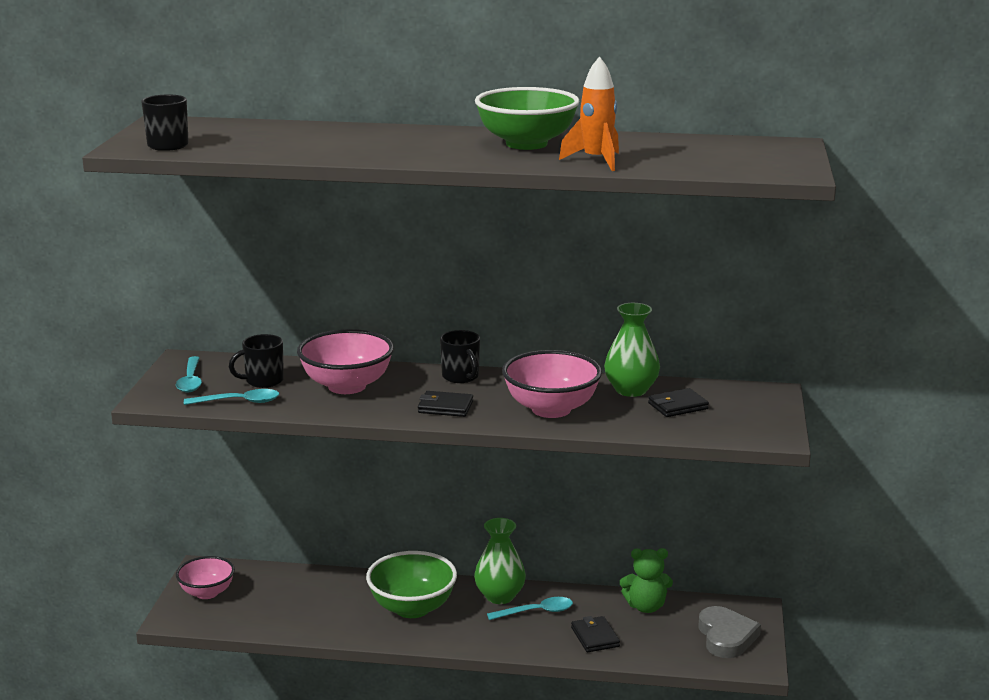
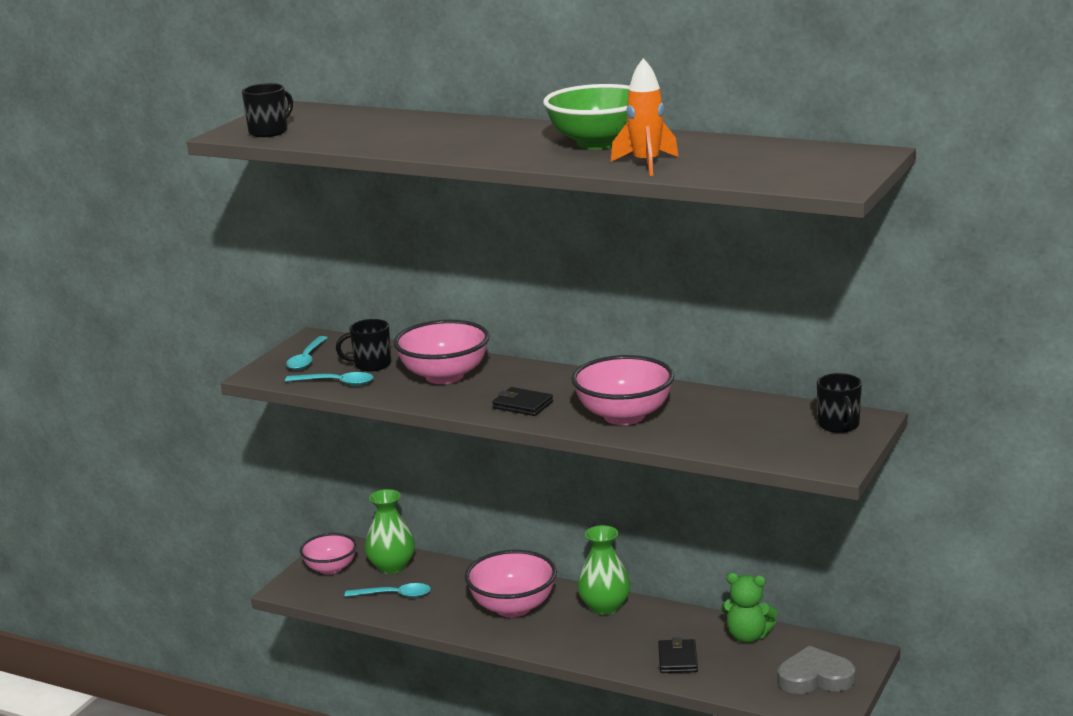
camera: 20 degrees right, 0 degrees up
green bowl [366,551,457,618] -> pink bowl [465,550,557,617]
black mug [440,330,480,383] -> black mug moved to [817,373,862,433]
turquoise spoon [487,597,573,620] -> turquoise spoon moved to [345,583,431,598]
green vase [604,303,660,397] -> green vase moved to [365,489,415,574]
black wallet [648,388,709,417] -> none
grey heart [699,606,761,658] -> grey heart turned 105 degrees counterclockwise [778,646,855,694]

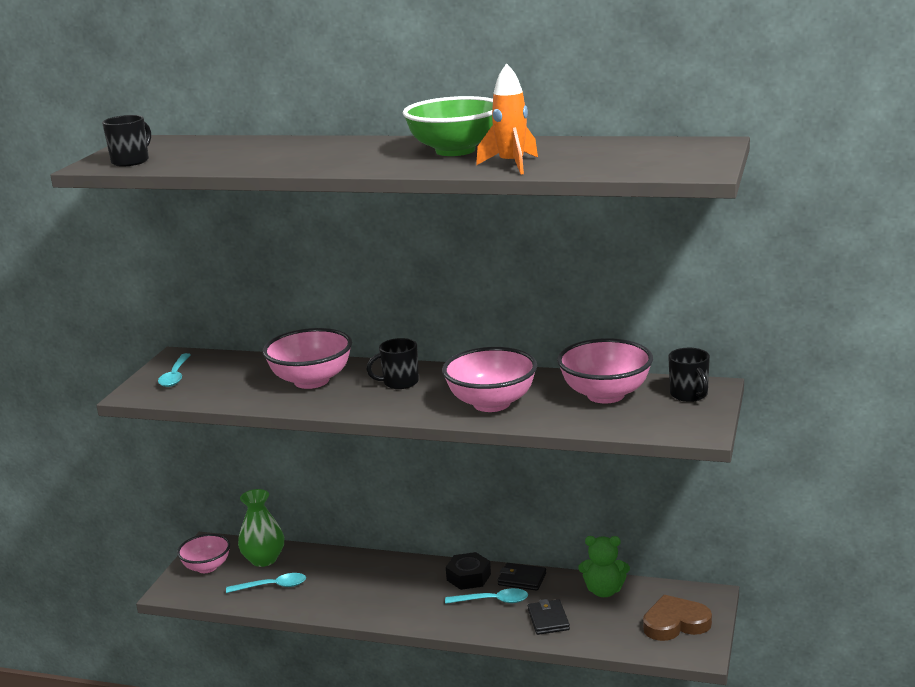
camera: 10 degrees left, 0 degrees up
turquoise spoon [285,372,373,386] -> turquoise spoon moved to [445,588,528,604]
black mug [336,319,391,372] -> black mug moved to [366,338,419,389]
pink bowl [465,550,557,617] -> pink bowl moved to [557,338,653,404]
black wallet [492,387,553,416] -> black wallet moved to [498,563,546,591]
green vase [577,525,631,615] -> black nut [446,552,491,590]
grey heart [778,646,855,694] -> brown heart [643,595,712,641]

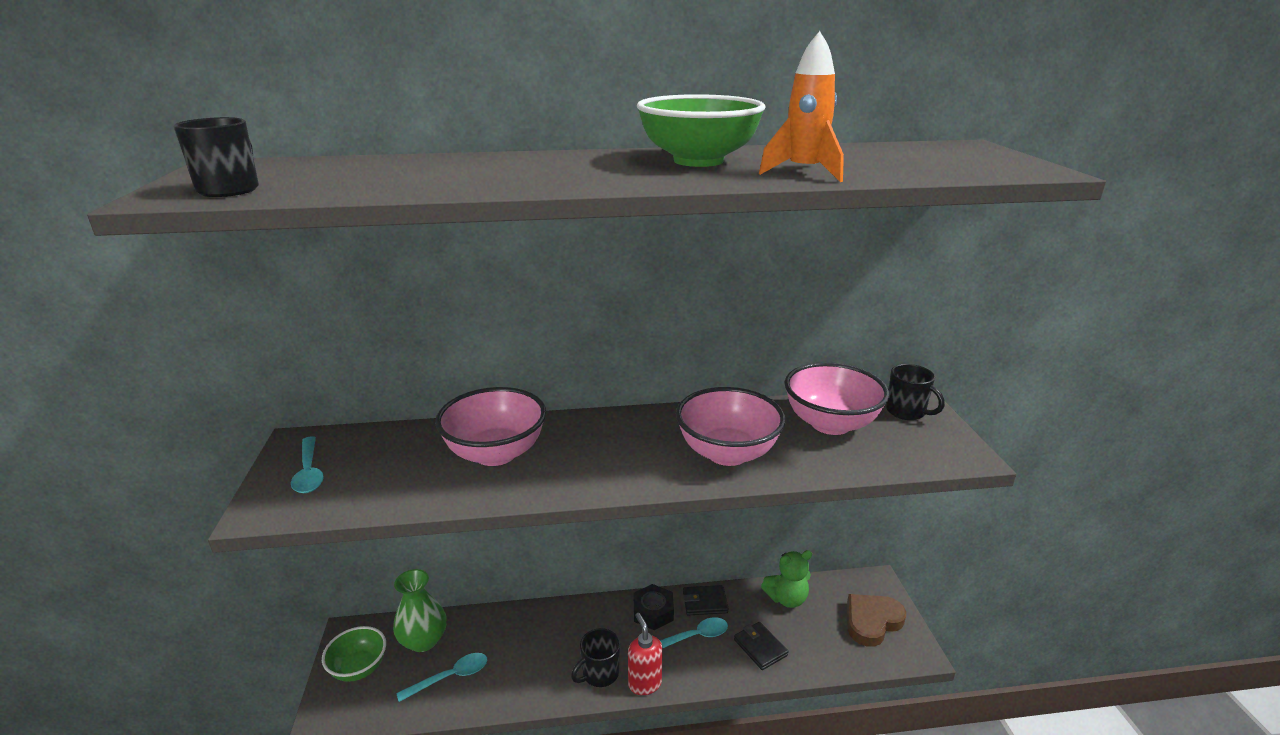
camera: 25 degrees left, 5 degrees up
pink bowl [177,534,230,573] -> green bowl [322,626,386,682]
black mug [366,338,419,389] -> black mug moved to [571,628,620,687]
none -> red soap dispenser [628,613,663,695]

